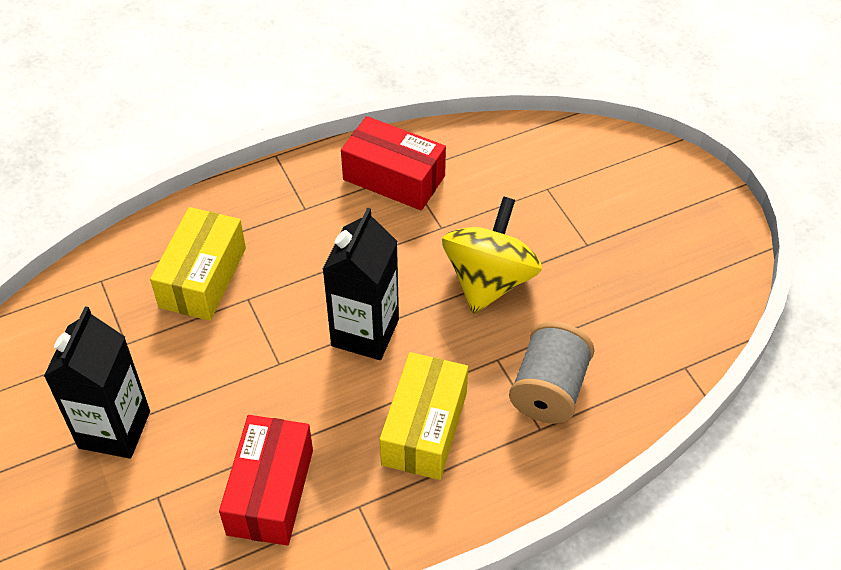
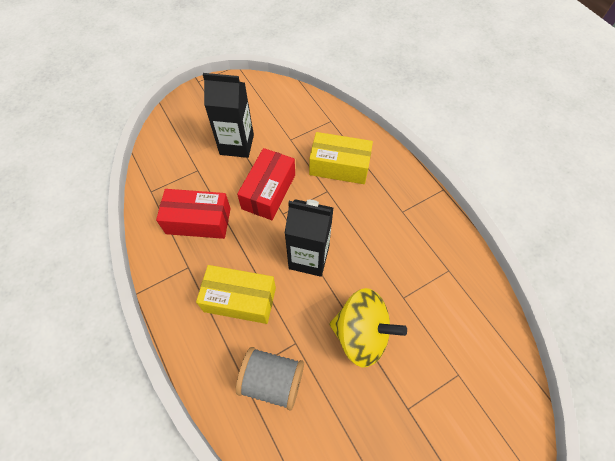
camera: 85 degrees right, 10 degrees up
red box [341,116,446,210] -> red box moved to [237,148,295,220]

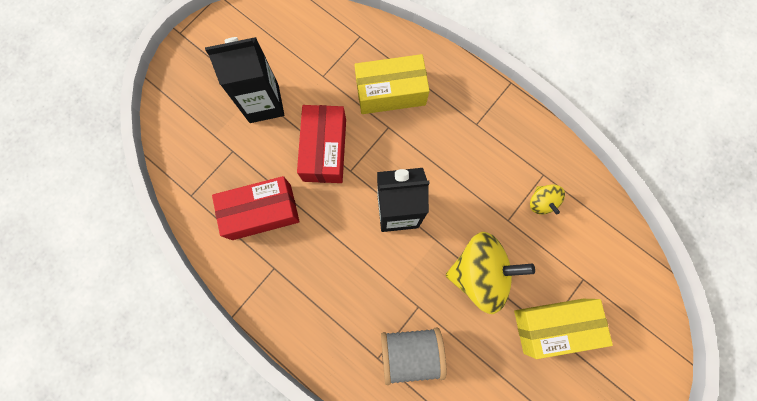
camera: 20 degrees left, 15 degrees up
yellow box [196,265,276,324] -> yellow box moved to [514,299,613,359]
none -> yellow spinning top [530,184,565,215]

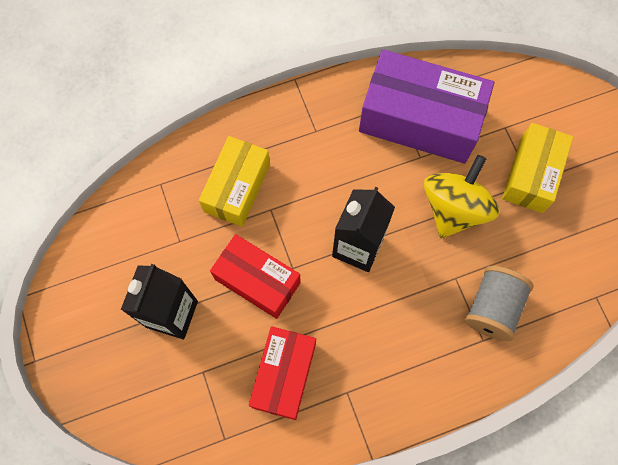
camera: 60 degrees left, 5 degrees down
yellow spinning top [530,184,565,215] -> purple box [359,49,494,163]

